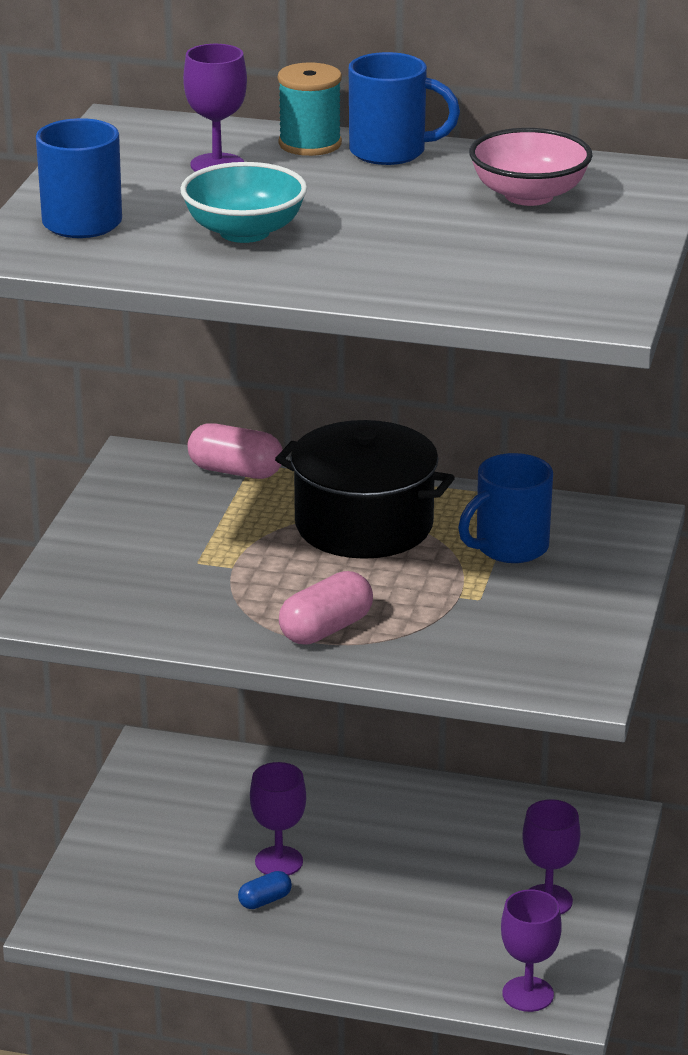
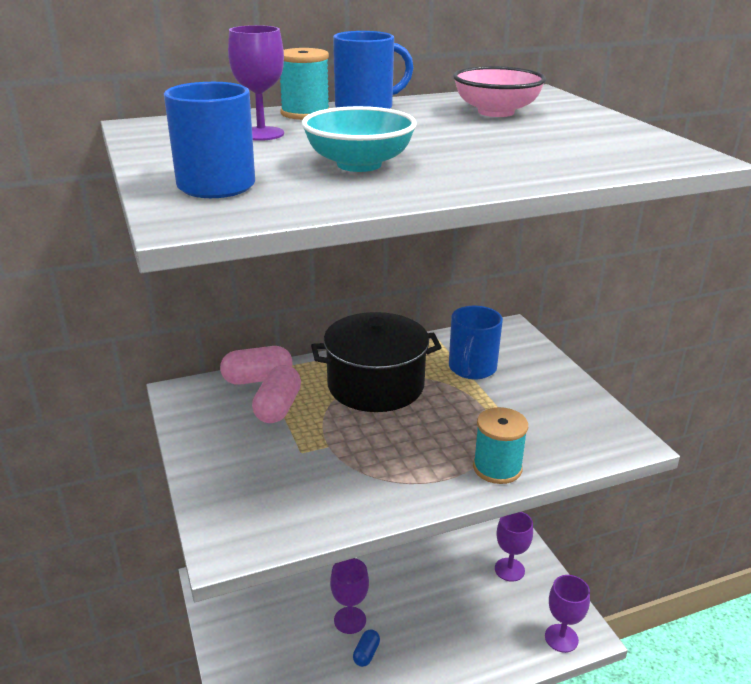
camera: 35 degrees left, 0 degrees up
pink capsule [279,571,373,645] -> pink capsule moved to [252,365,301,423]
none -> turquoise spool [473,407,528,484]

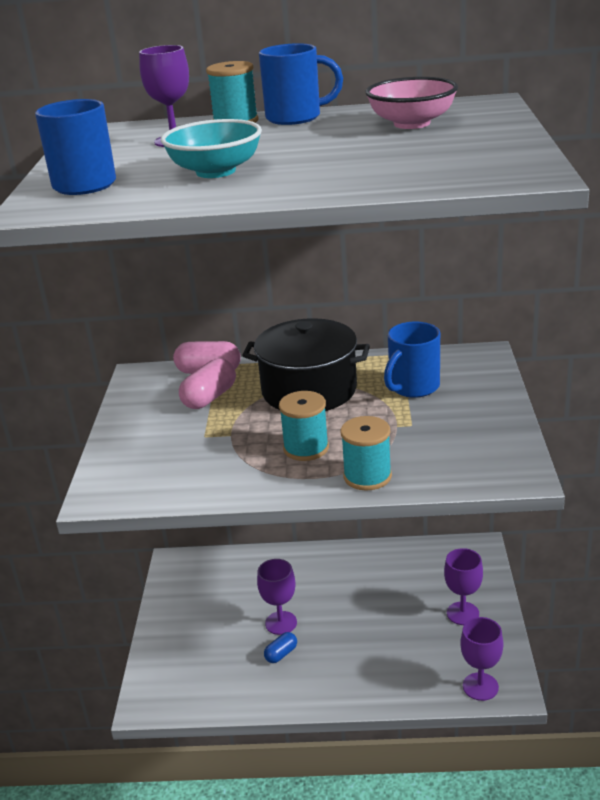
camera: 25 degrees right, 0 degrees up
none -> turquoise spool [279,391,329,461]

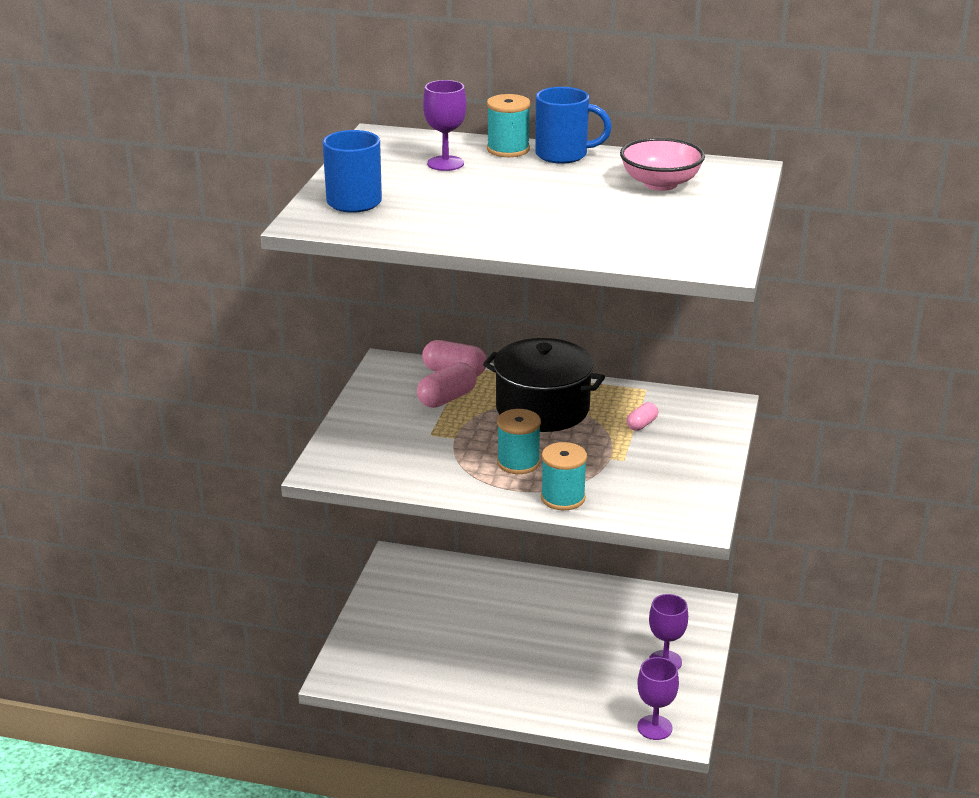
camera: 10 degrees right, 0 degrees up
turquoise bowl [161,119,262,178] -> none
purple goblet [257,559,297,635] -> none
blue capsule [264,632,297,663] -> none
blue mug [384,322,440,398] -> pink capsule [627,402,658,431]

